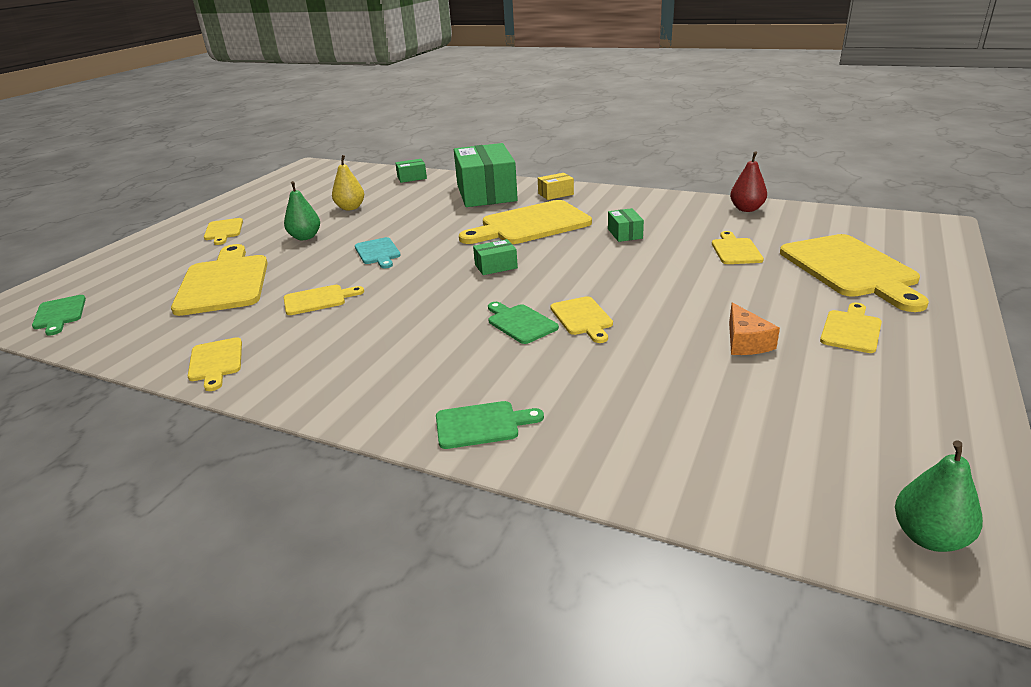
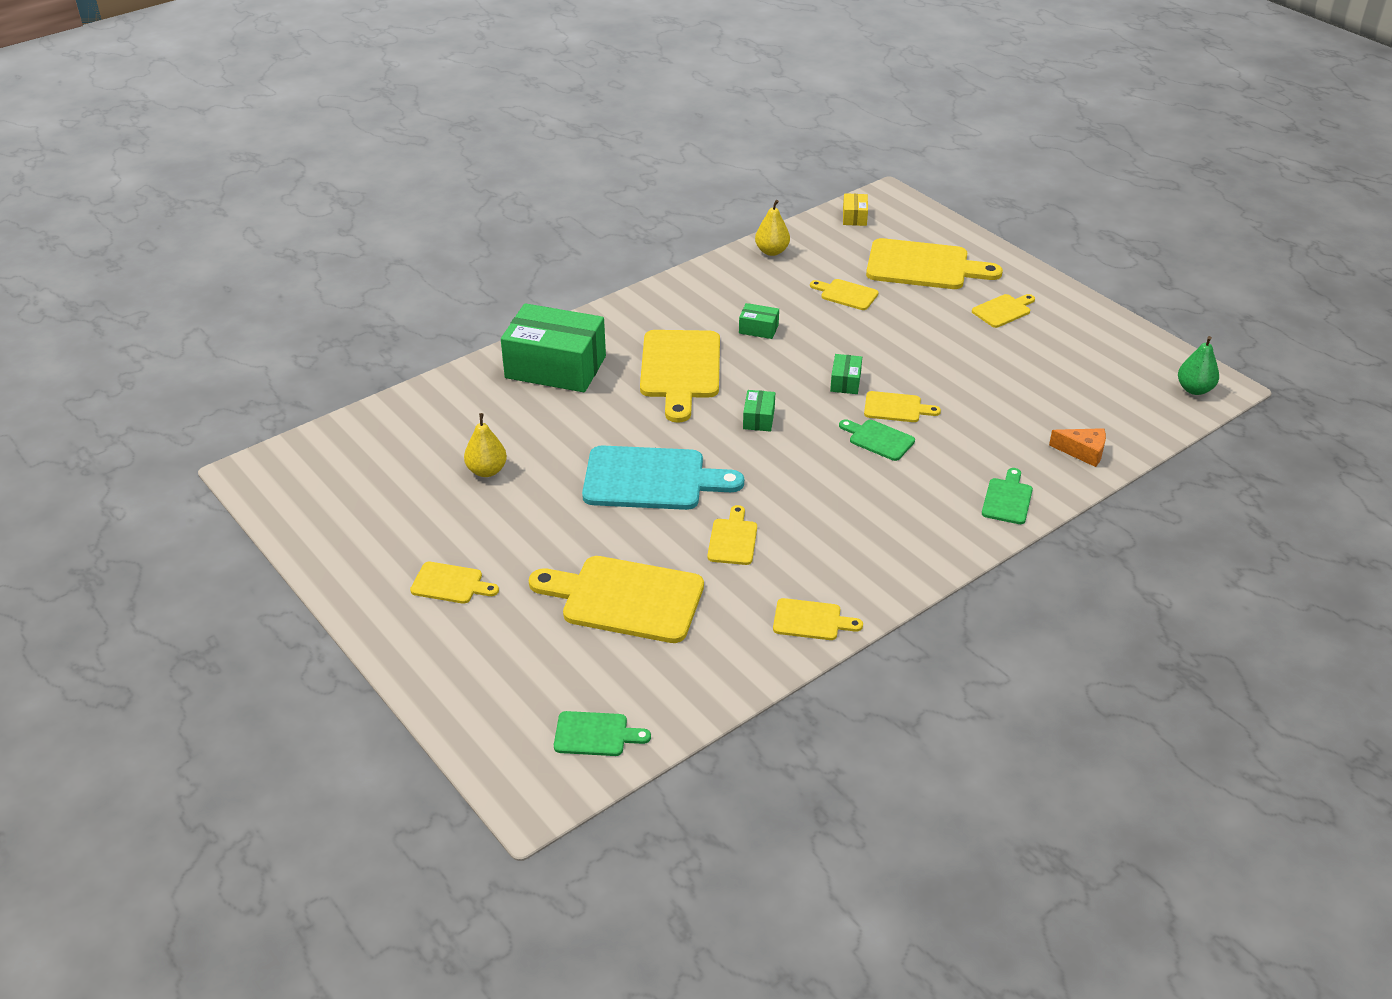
camera: 65 degrees left, 10 degrees up
green pear [284,181,320,240] -> none
turquoise cutting board [355,237,401,268] -> turquoise cutting board [582,445,744,510], size x1.99
green box [395,159,427,183] -> green box moved to [830,354,862,394]
green cutting board [488,302,559,344] -> green cutting board turned 45 degrees clockwise [839,419,915,461]
yellow box [538,173,574,200] -> yellow box moved to [843,193,868,226]
orange cheese [729,302,780,355] -> orange cheese moved to [1049,428,1106,467]
red pear [730,151,767,212] -> yellow pear [755,200,790,256]
yellow cutting board [820,302,882,353] -> yellow cutting board turned 90 degrees clockwise [972,294,1035,328]

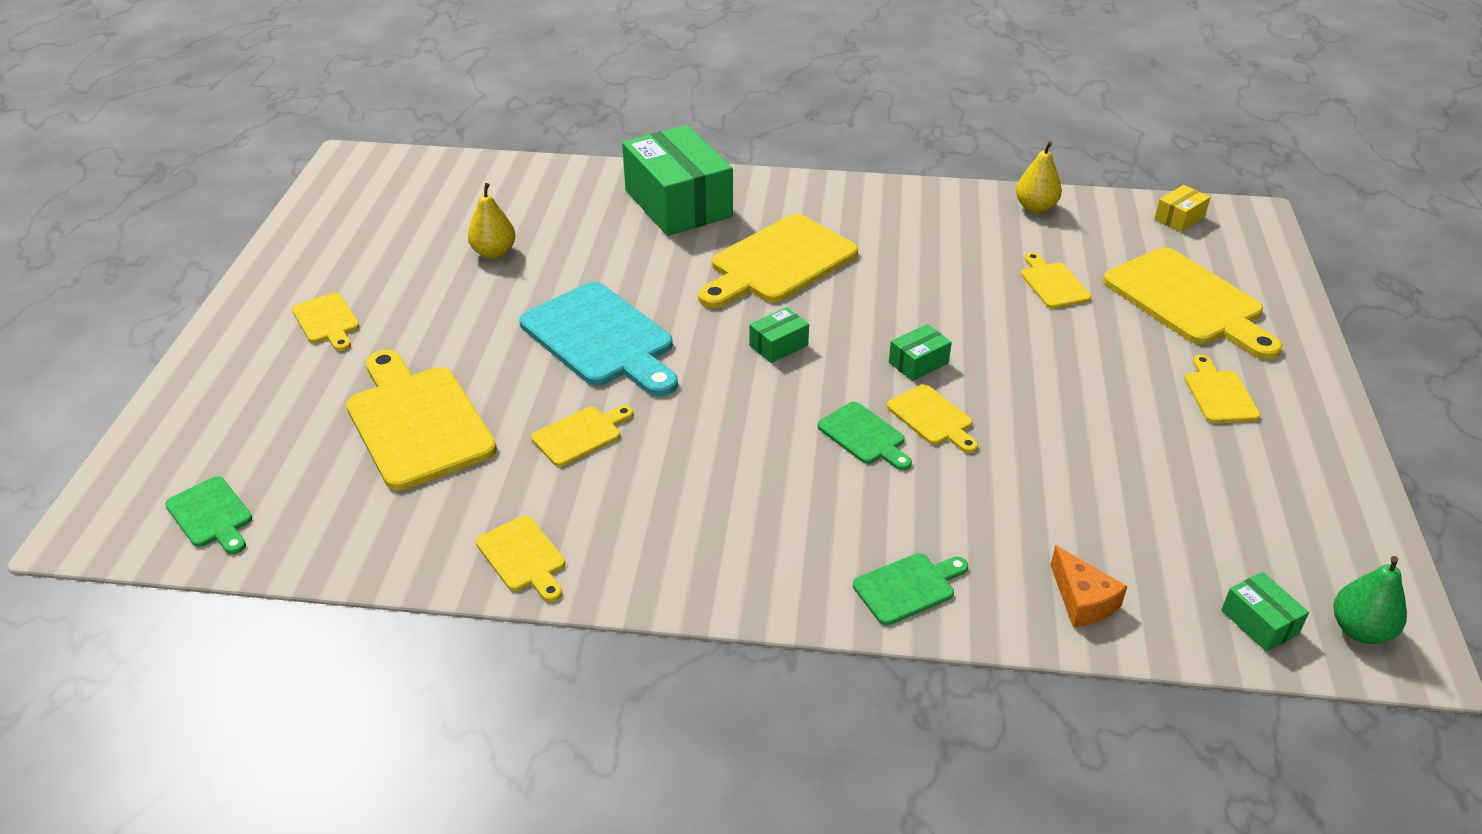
camera: 45 degrees right, 0 degrees up
green box [739,303,779,339] -> green box moved to [1221,572,1309,652]
green cutting board [839,419,915,461] -> green cutting board turned 150 degrees clockwise [817,402,912,470]
yellow cutting board [972,294,1035,328] -> yellow cutting board turned 105 degrees counterclockwise [1184,355,1261,423]

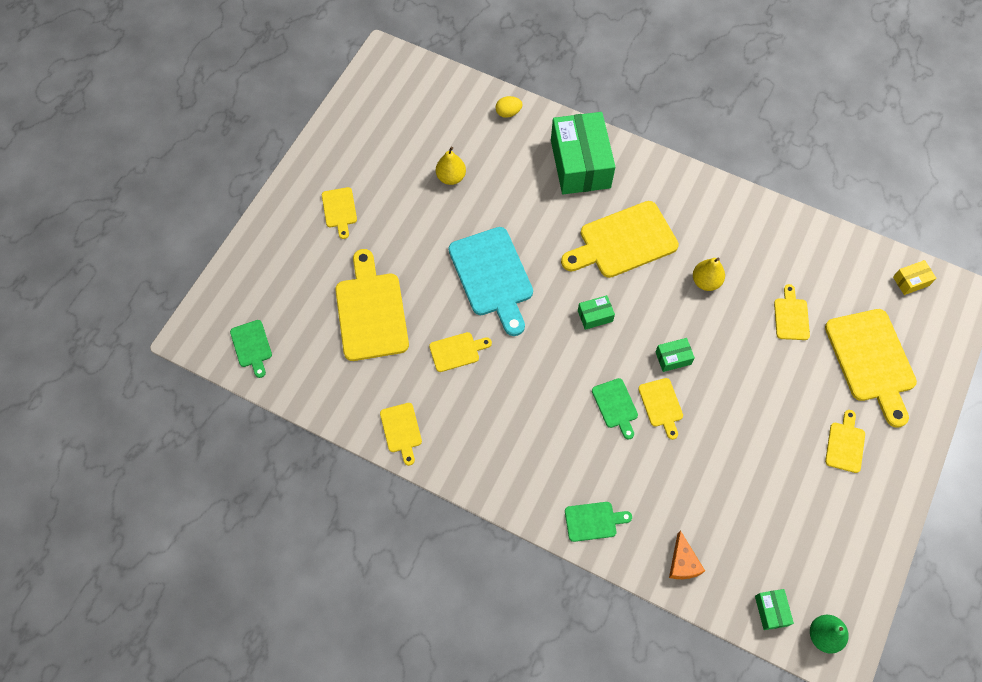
camera: 20 degrees right, 25 degrees up
yellow pear [1016,141,1062,213] -> yellow pear moved to [693,258,725,291]
none -> yellow egg [496,96,522,118]

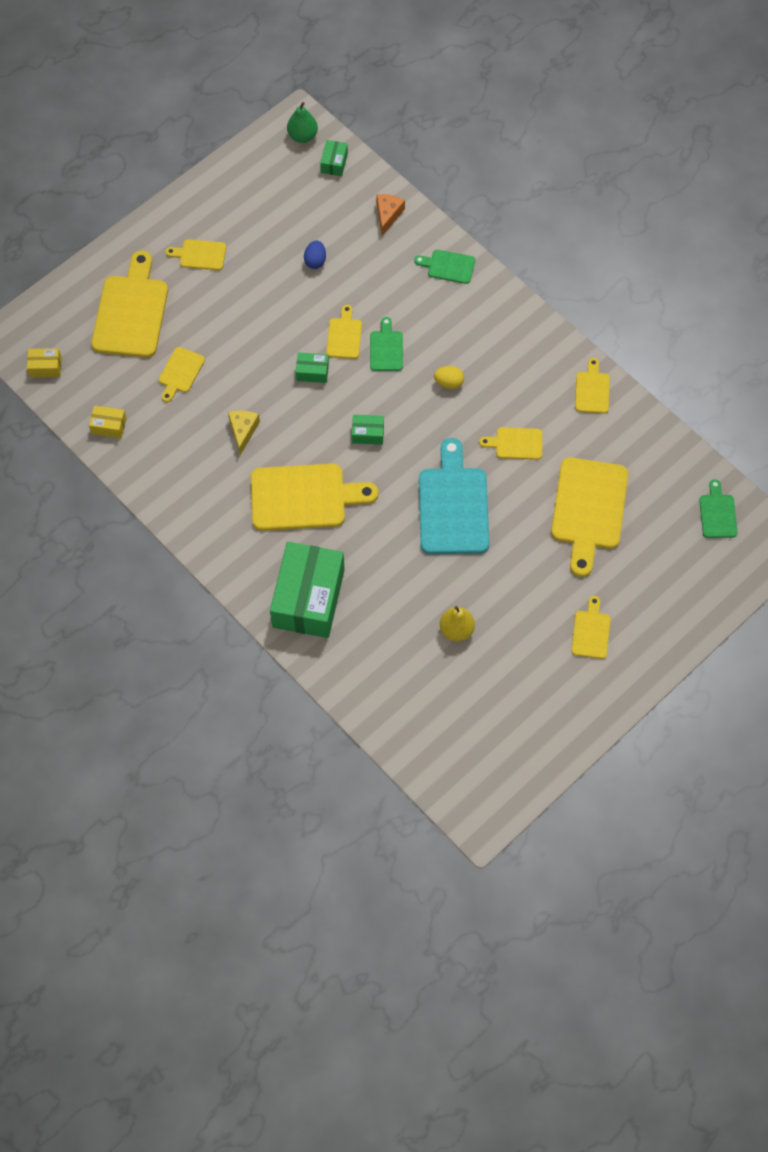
camera: 160 degrees left, 0 degrees up
yellow egg [496,96,522,118] -> yellow egg moved to [434,366,464,389]
yellow pear [693,258,725,291] -> yellow cheese [228,410,260,455]
yellow cutting board [825,410,865,473] -> yellow cutting board turned 60 degrees clockwise [165,239,226,270]
none -> yellow box [89,406,127,438]
none -> blue egg [304,241,326,269]

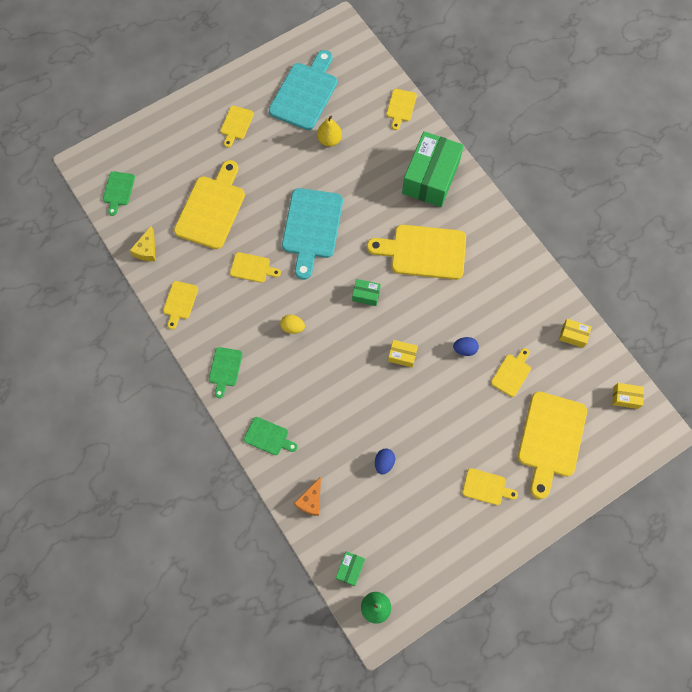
camera: 170 degrees left, 5 degrees up
yellow cheese [228,410,260,455] -> yellow cheese moved to [130,226,156,261]
green box [296,352,329,383] -> yellow box [388,340,418,368]
yellow cutting board [326,305,362,359] -> yellow cutting board moved to [386,89,417,130]
green cutting board [370,317,403,371] -> green cutting board moved to [209,347,242,398]
none -> turquoise cutting board [269,50,337,130]
none -> blue egg [453,337,479,356]

